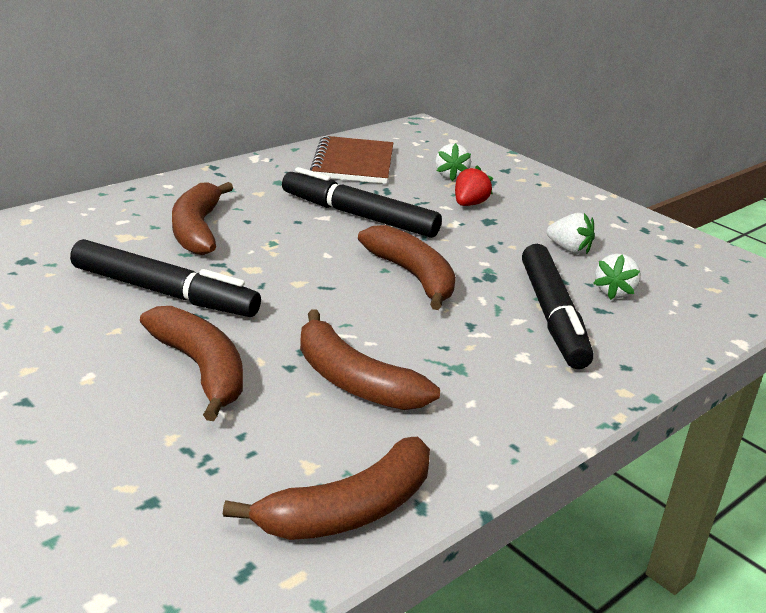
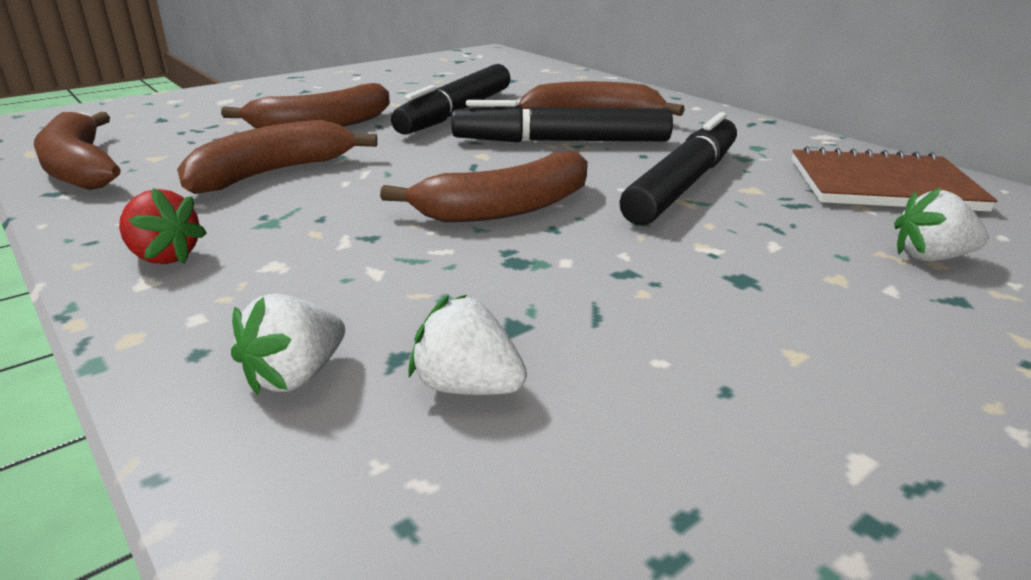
camera: 95 degrees right, 0 degrees up
red strawberry [455,165,493,206] -> red strawberry moved to [119,188,207,264]
black marker [522,244,593,369] -> black marker moved to [451,100,673,142]
white strawberry [547,213,595,254] -> white strawberry moved to [231,293,345,395]

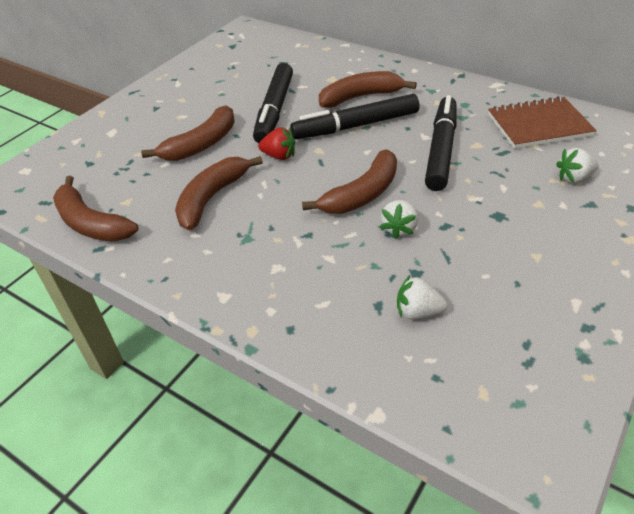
camera: 15 degrees left, 15 degrees up
red strawberry [119,188,207,264] -> red strawberry moved to [258,127,295,160]
white strawberry [231,293,345,395] -> white strawberry moved to [380,200,418,239]

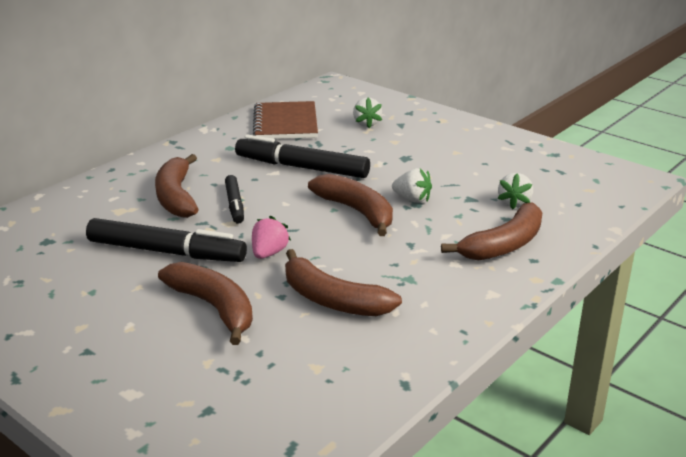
camera: 85 degrees left, 15 degrees down
brown banana [53,176,138,242] -> brown banana moved to [441,202,542,261]
red strawberry [258,127,295,160] -> pink strawberry [252,215,291,259]
black marker [290,94,419,139] -> black marker [225,175,244,224], size x0.56

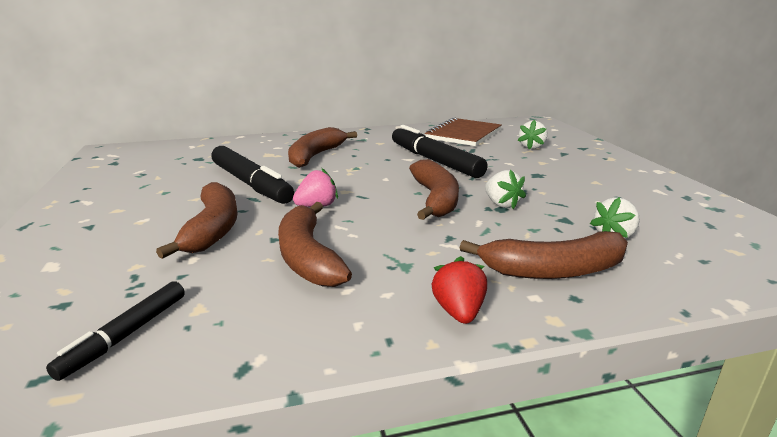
camera: 35 degrees right, 5 degrees down
black marker [225,175,244,224] -> black marker moved to [46,281,185,381]
none -> red strawberry [432,256,487,324]

